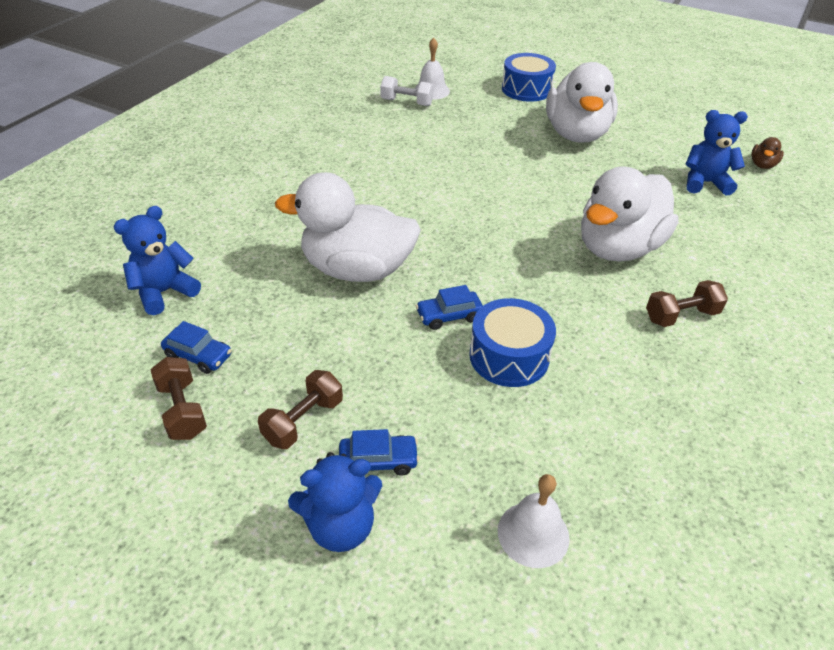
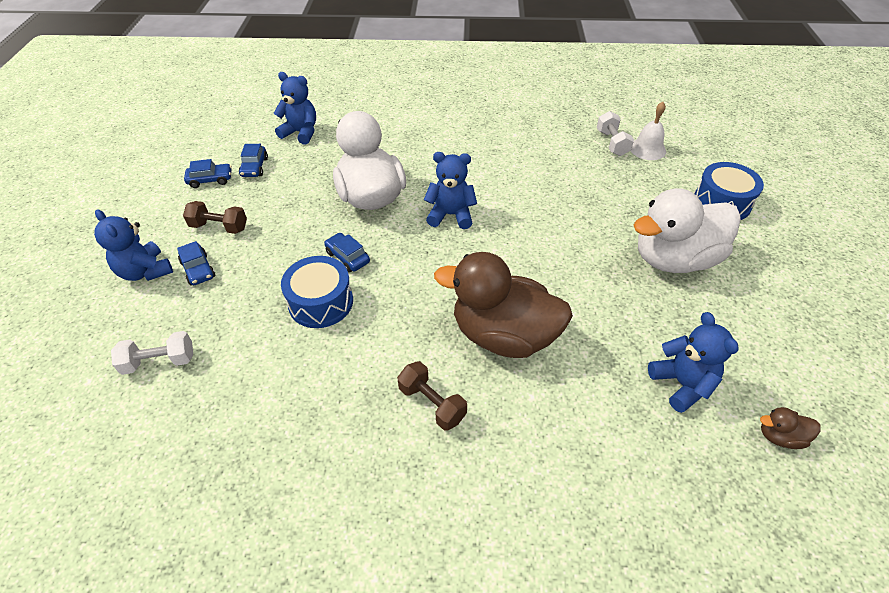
camera: 65 degrees right, 5 degrees up
brown dumbbell [150,357,207,440] -> blue car [184,159,232,188]
white bell [498,474,570,568] -> white dumbbell [111,331,193,375]
white duck [581,167,679,262] -> brown duck [434,252,573,358]
none -> blue teddy bear [424,152,477,229]

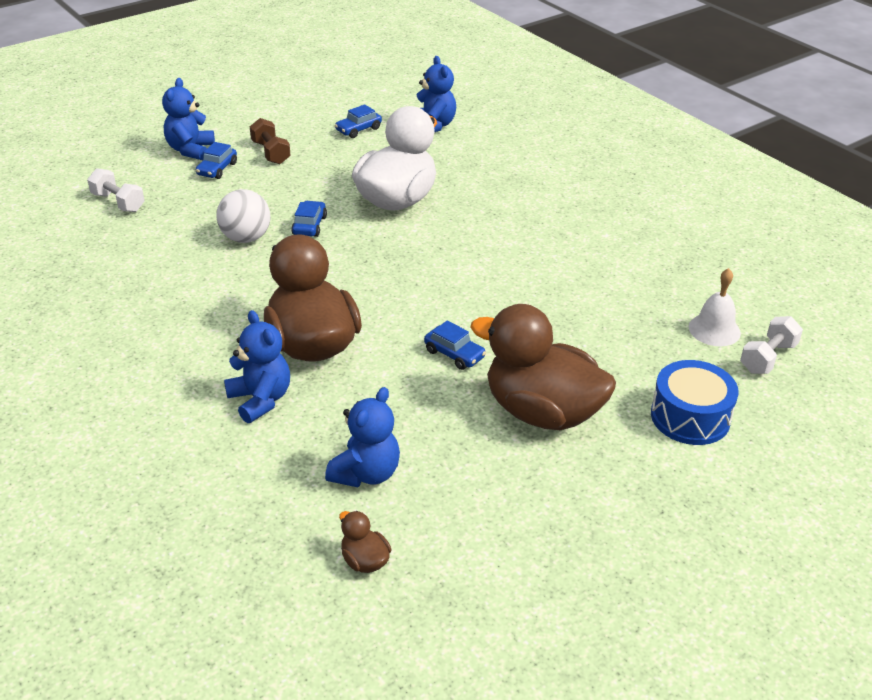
camera: 50 degrees right, 10 degrees down
blue car [184,159,232,188] -> blue car moved to [424,320,486,370]
blue drum [281,256,353,328] -> white ball [216,189,271,243]
brown dumbbell [397,361,467,430] -> none
blue teddy bear [424,152,477,229] -> blue teddy bear moved to [224,310,290,423]
white dumbbell [597,111,634,156] -> white dumbbell moved to [740,316,803,374]
white duck [634,188,741,273] -> brown duck [470,304,616,430]

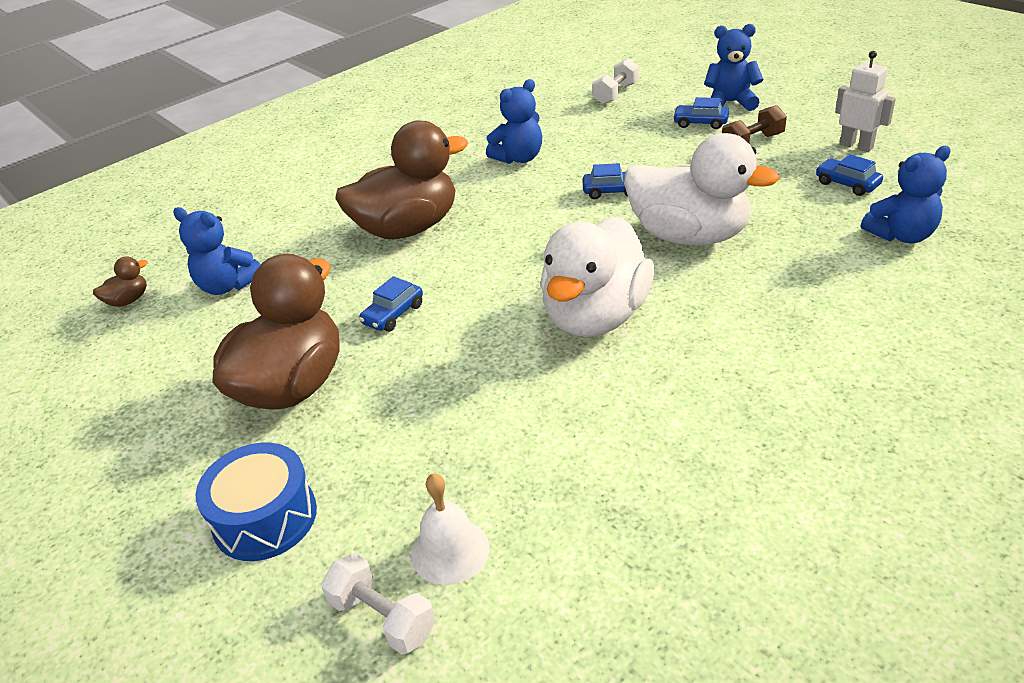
camera: 90 degrees right, 0 degrees up
white ball [216,189,271,243] -> none
blue teddy bear [224,310,290,423] -> blue teddy bear moved to [486,79,542,164]
none -> white duck [540,216,654,337]
none -> white robot [835,51,896,152]

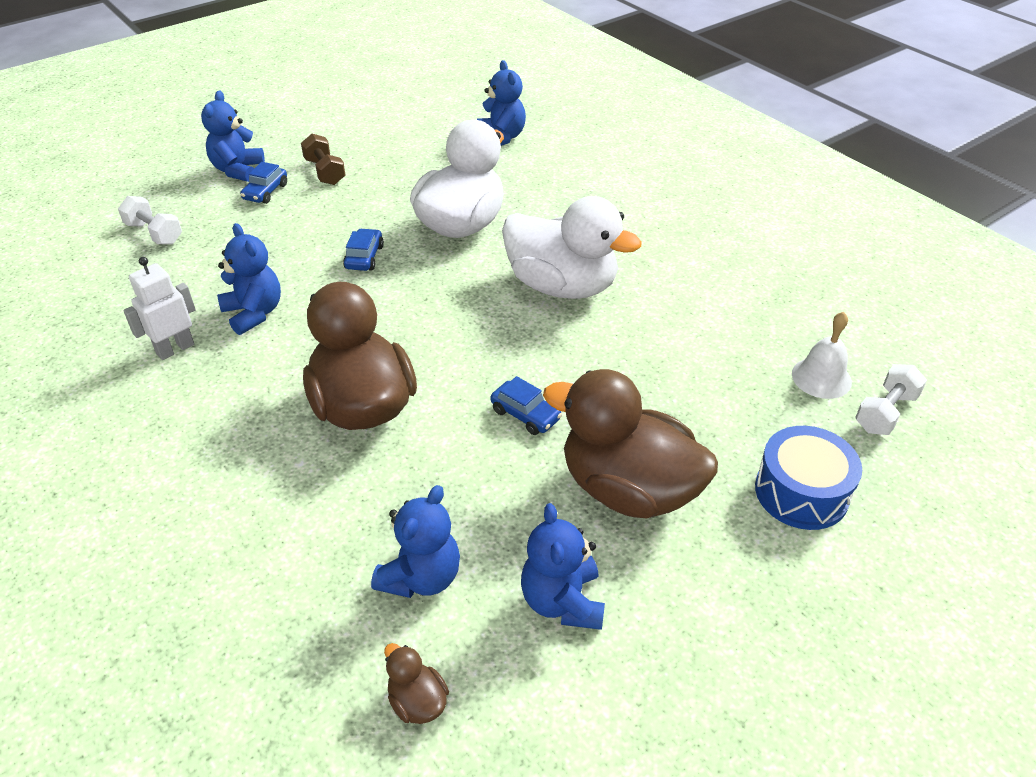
camera: 90 degrees left, 5 degrees up
blue car [816,154,883,196] -> none
white robot [835,51,896,152] -> white robot moved to [123,257,196,360]
none -> blue teddy bear [521,503,605,630]

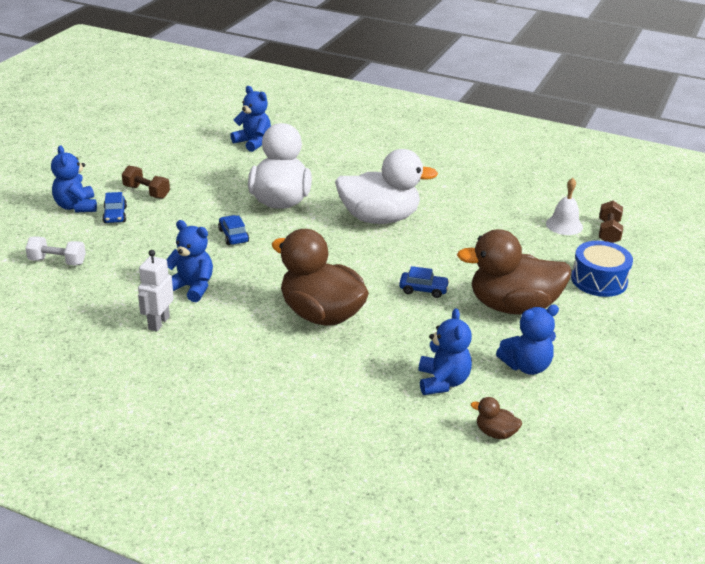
camera: 30 degrees left, 10 degrees down
blue teddy bear [521,503,605,630] -> blue teddy bear turned 75 degrees counterclockwise [496,305,559,375]
white dumbbell [855,364,927,435] -> brown dumbbell [599,201,623,243]

